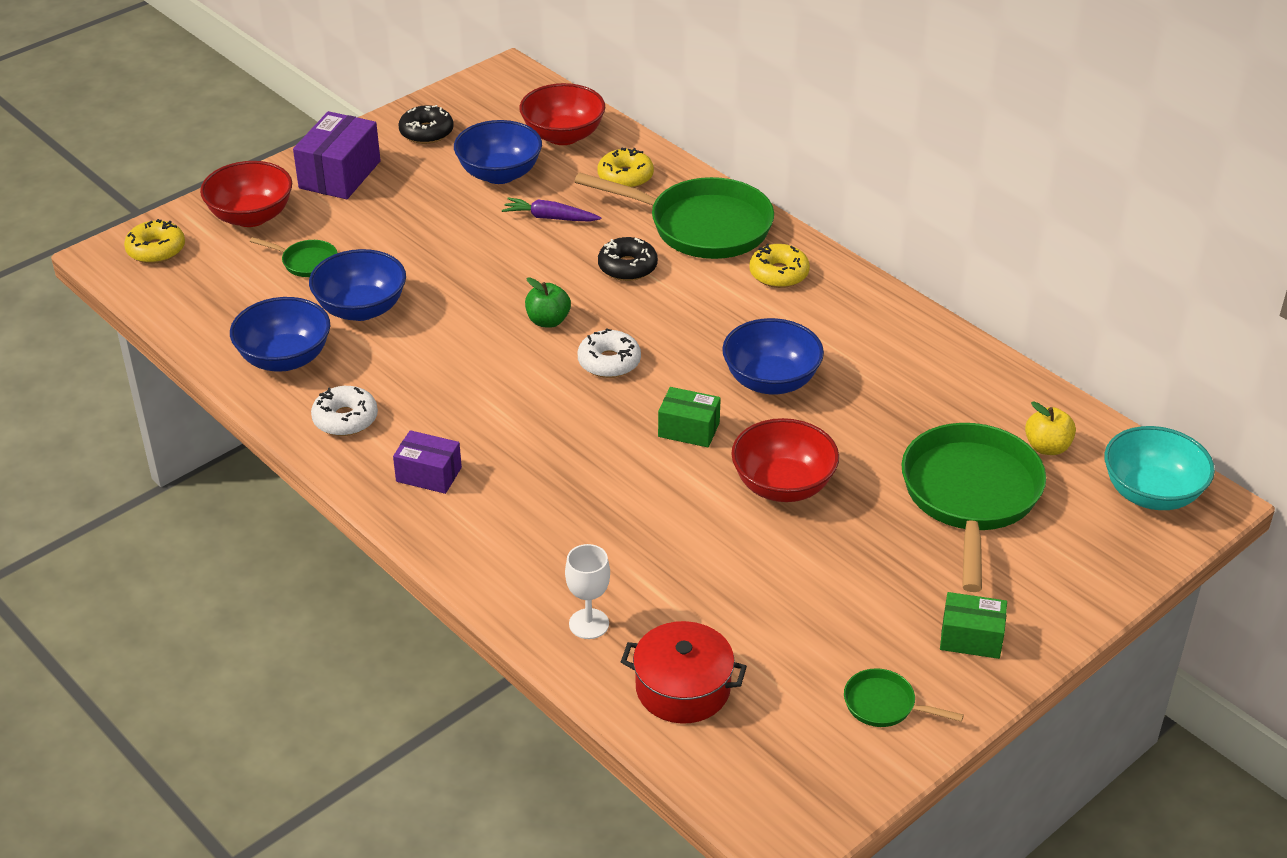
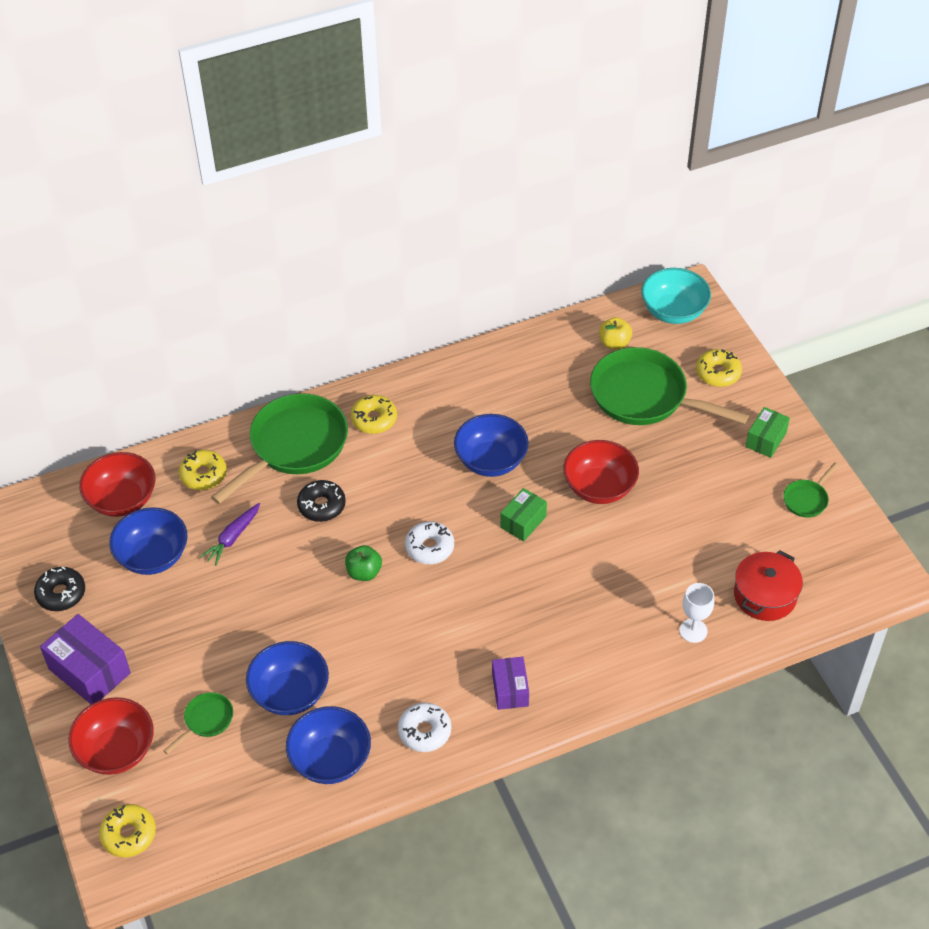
camera: 70 degrees left, 10 degrees up
purple box [393,430,462,494] -> purple box turned 45 degrees counterclockwise [492,657,529,710]
none -> yellow donut [696,349,742,387]

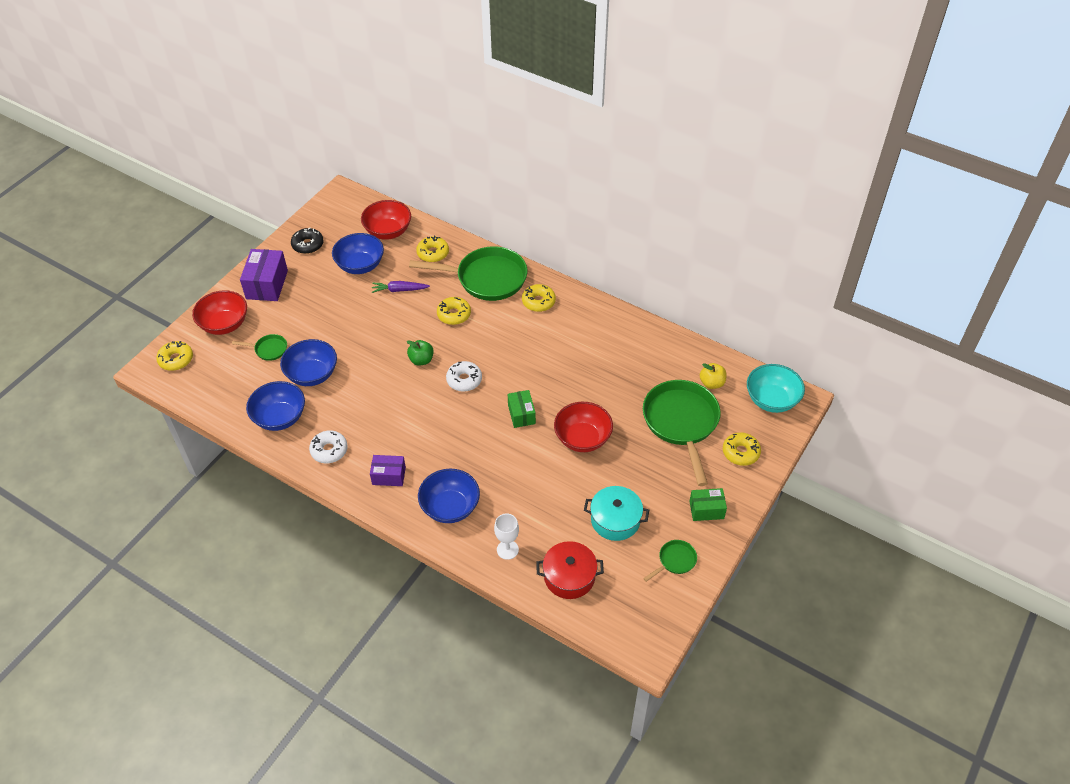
camera: 55 degrees right, 0 degrees up
black donut [297,480,346,522] -> yellow donut [437,297,471,325]
blue bowl [454,414,529,477] -> blue bowl moved to [418,469,480,523]
purple box [492,657,529,710] -> purple box turned 45 degrees clockwise [370,455,406,486]
green box [500,488,547,542] -> green box turned 75 degrees clockwise [508,390,536,428]
green pan [783,463,839,518] -> green pan turned 135 degrees clockwise [643,540,697,582]
none -> turquoise pot [584,486,649,541]

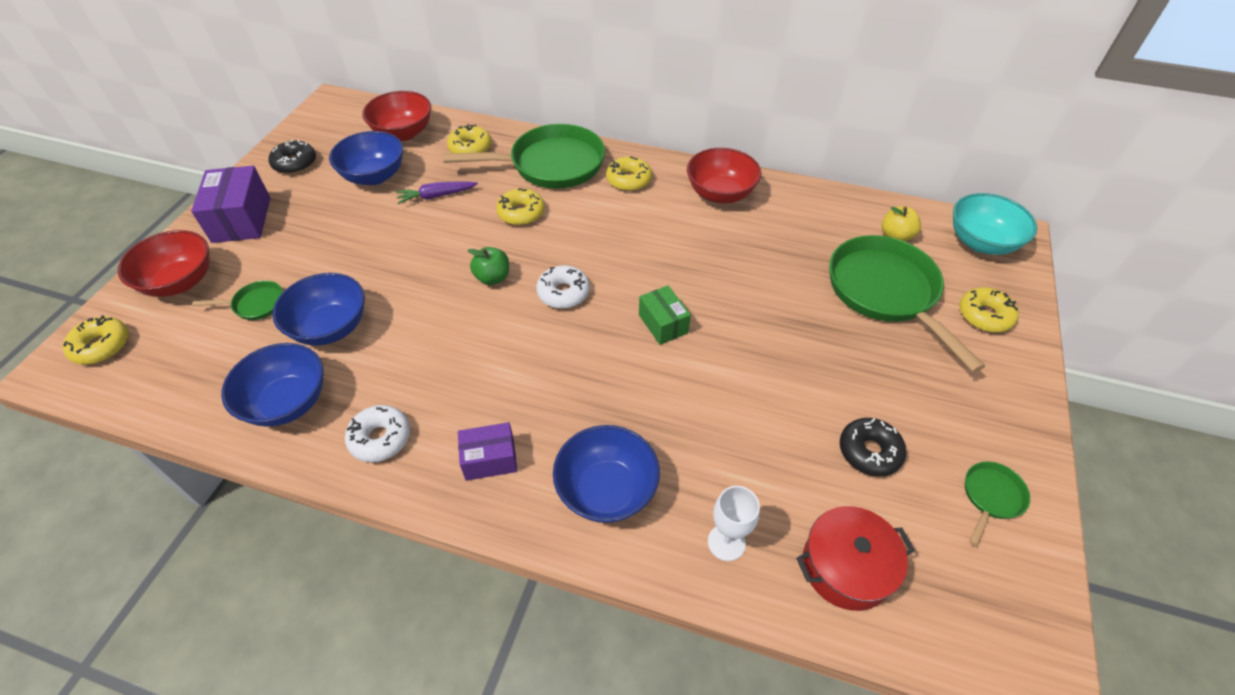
camera: 15 degrees left, 0 degrees up
red bowl [554,402,613,452] -> red bowl moved to [687,148,761,204]
turquoise pot [584,486,649,541] -> black donut [840,418,906,477]
green box [689,488,727,521] -> none

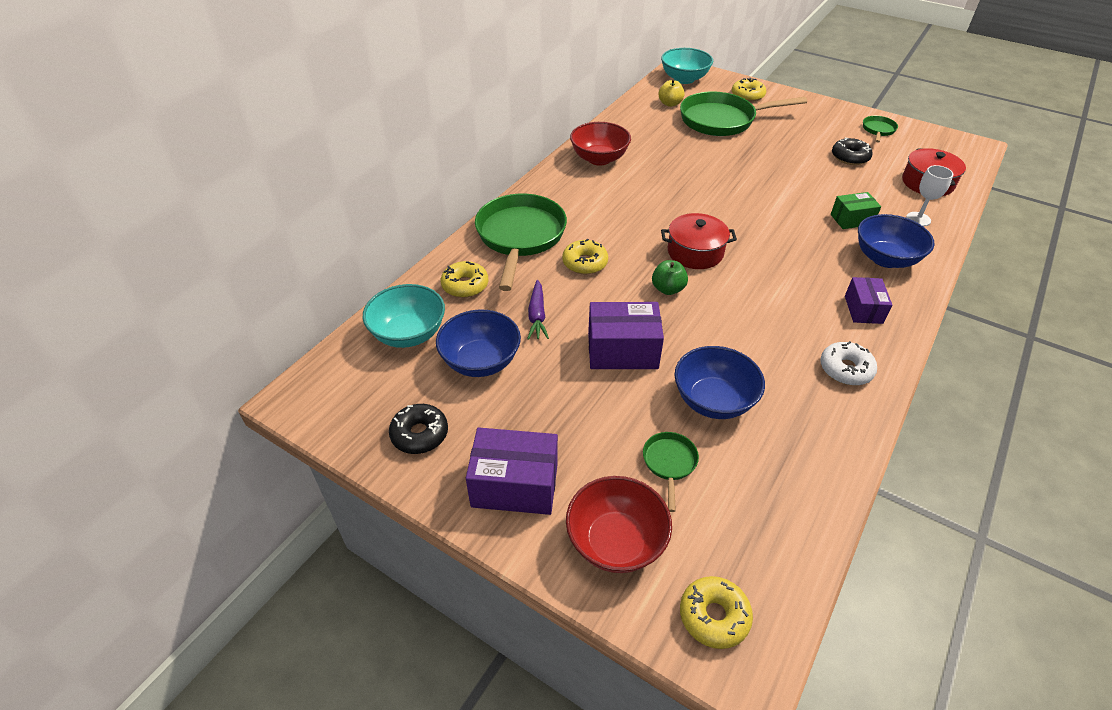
camera: 75 degrees left, 5 degrees down
blue bowl [221,343,324,427] -> none
red bowl [362,91,431,141] -> turquoise bowl [363,284,445,348]
white donut [536,265,590,309] -> red pot [661,213,737,269]
yellow donut [606,156,652,191] -> none
green box [639,285,691,345] -> green box moved to [831,192,881,229]
green pan [965,461,1030,546] -> green pan turned 60 degrees clockwise [863,116,898,142]
none -> purple box [588,302,664,369]

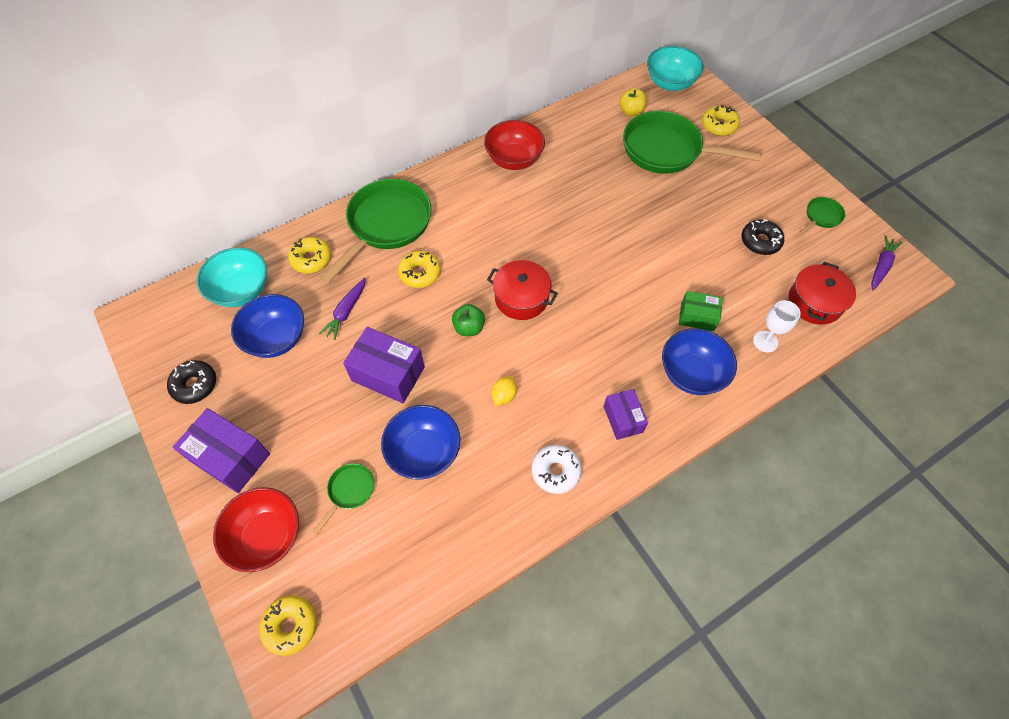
camera: 25 degrees right, 15 degrees up
purple box [845,277,892,324] -> purple box turned 45 degrees counterclockwise [603,389,648,440]
none -> yellow lemon [491,376,517,406]
none -> purple carrot [871,235,902,290]

